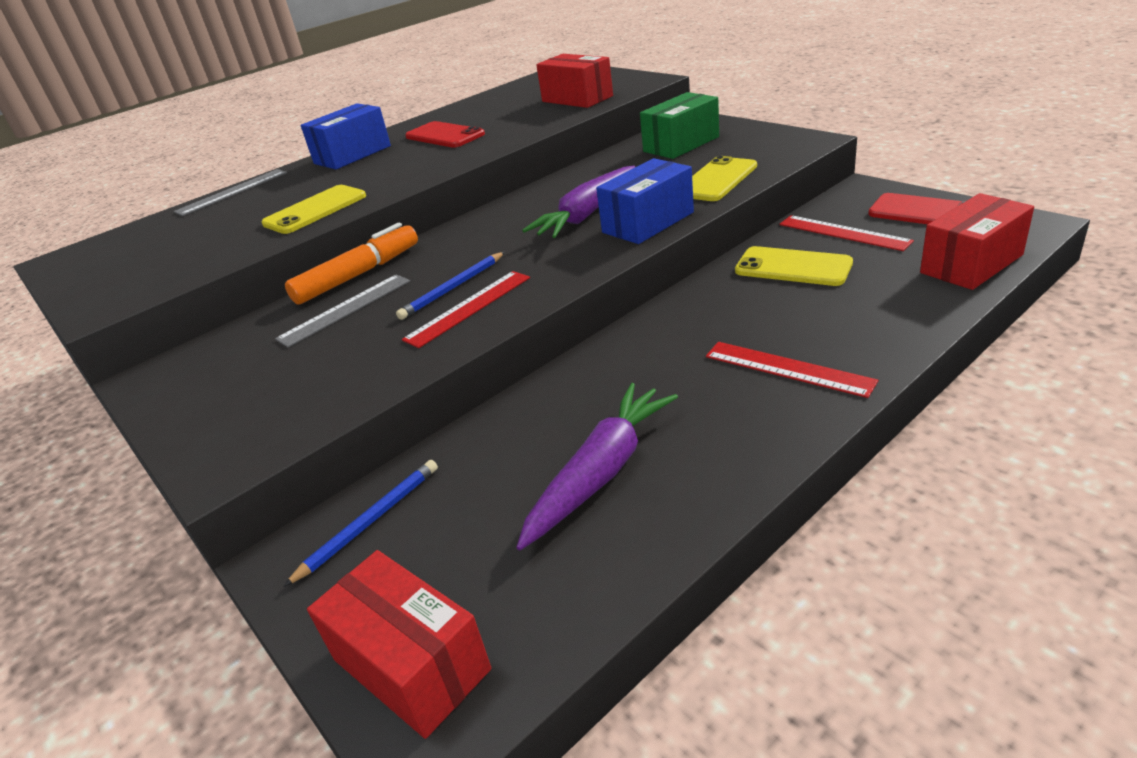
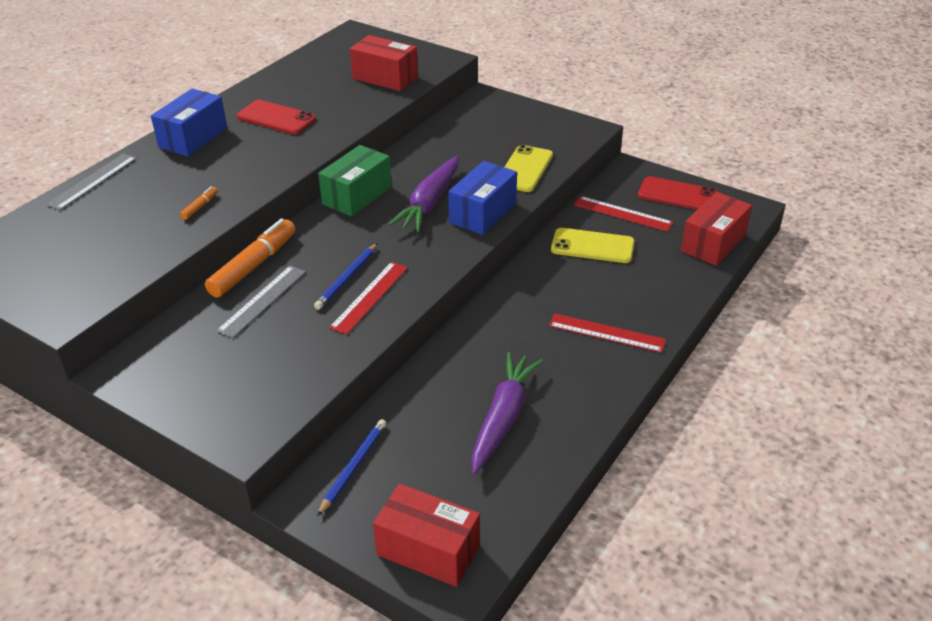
camera: 20 degrees left, 5 degrees up
yellow phone [262,185,366,234] -> orange marker [180,186,218,220]
green box [640,92,719,159] -> green box moved to [318,145,392,216]

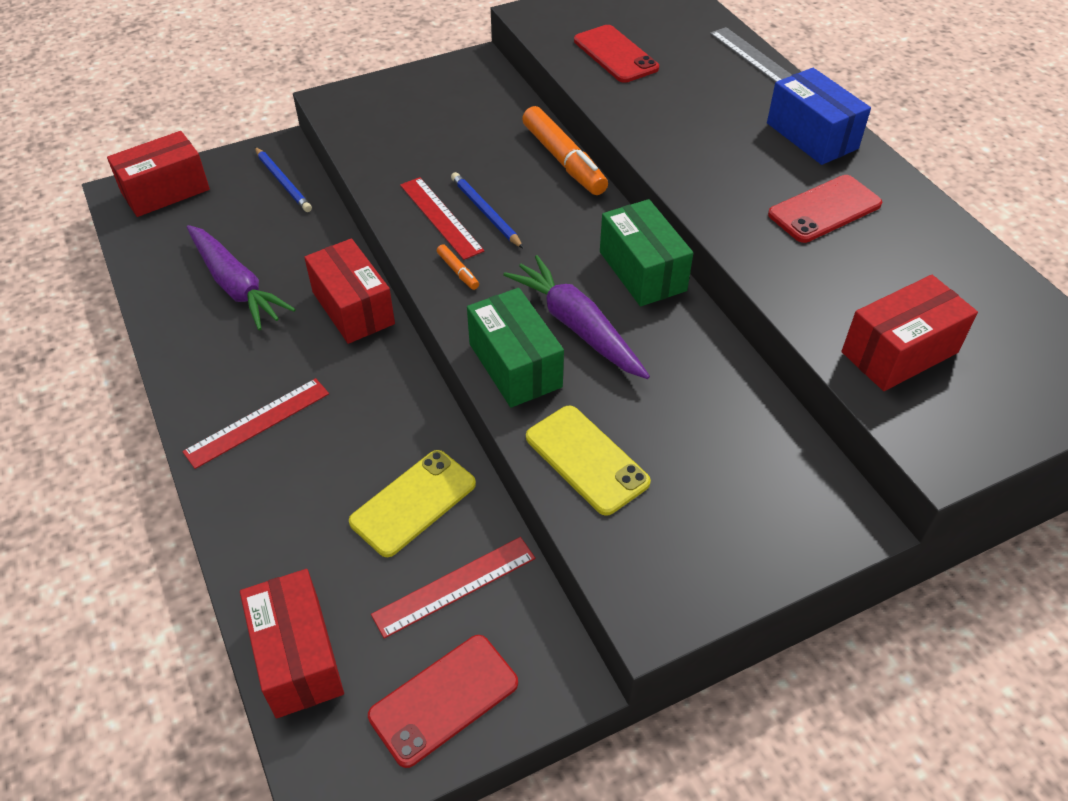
camera: 120 degrees right, 10 degrees up
orange marker [180,186,218,220] -> orange marker moved to [437,244,479,290]
grey ruler [216,266,306,338] -> none
blue box [448,161,517,235] -> green box [467,288,564,408]
none -> red box [304,238,395,344]
none -> red phone [574,25,659,83]

